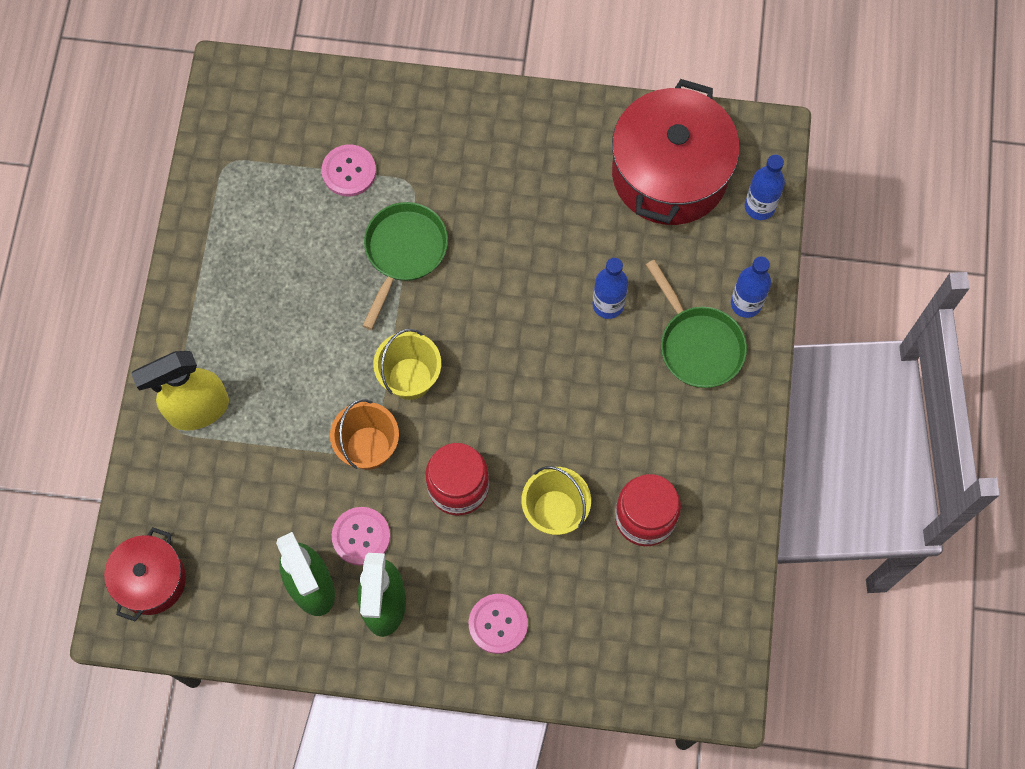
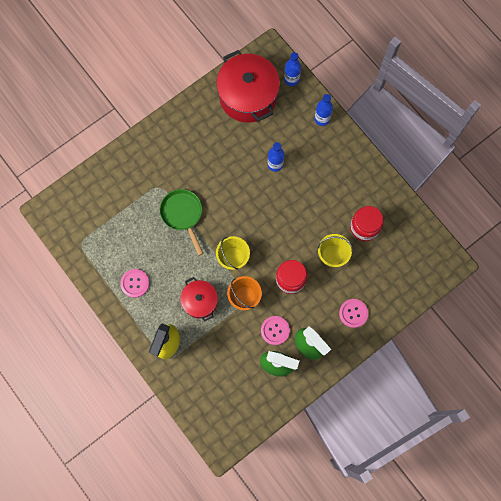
camera: 45 degrees left, 5 degrees up
red pot [104,527,186,621] -> red pot moved to [180,277,218,322]
pink button [321,145,376,196] -> pink button moved to [120,269,149,298]
green pan [646,260,747,388] -> none

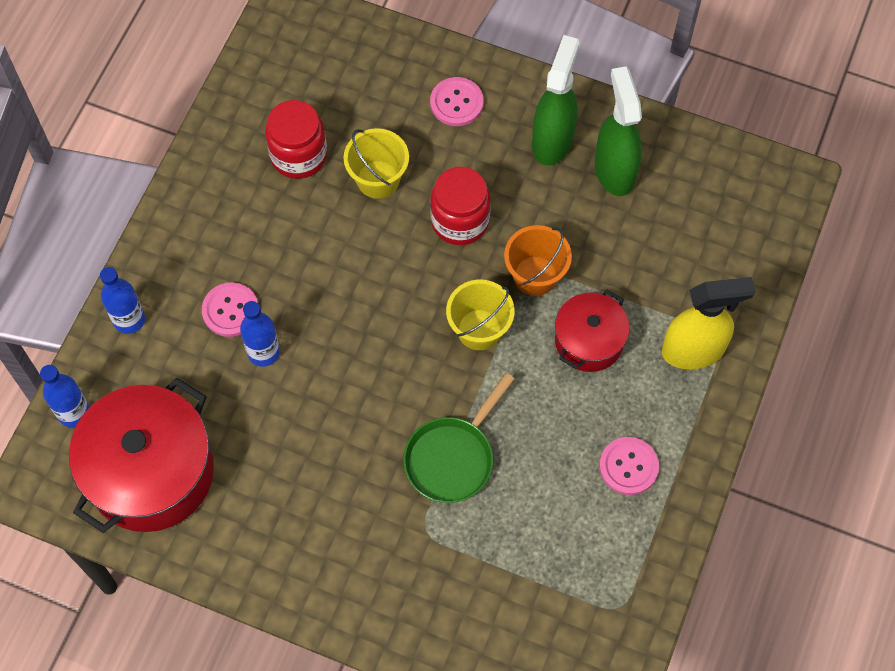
camera: 120 degrees left, 10 degrees down
pink button [261,316,290,345] -> pink button moved to [202,282,258,337]

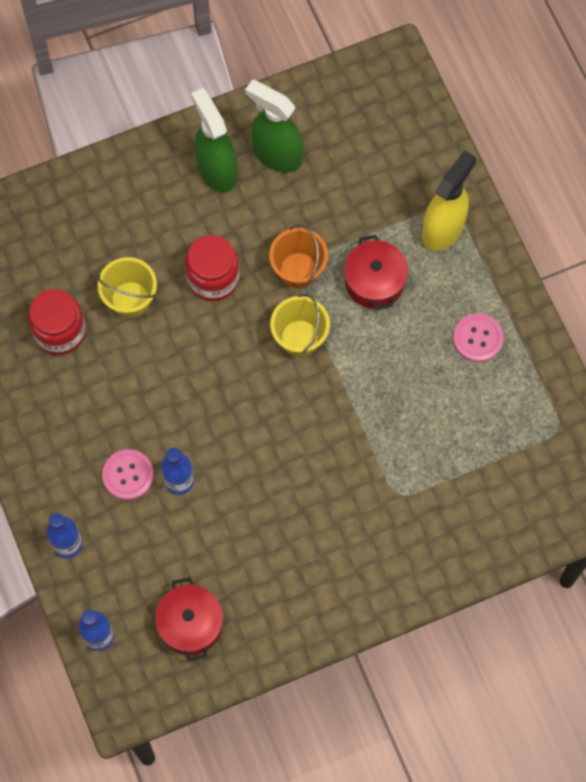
camera: 45 degrees left, 5 degrees up
red pot [69,378,214,533] -> red pot [155,577,223,661], size x0.56
green pan [403,373,515,503] -> none
pink button [430,77,484,126] -> none

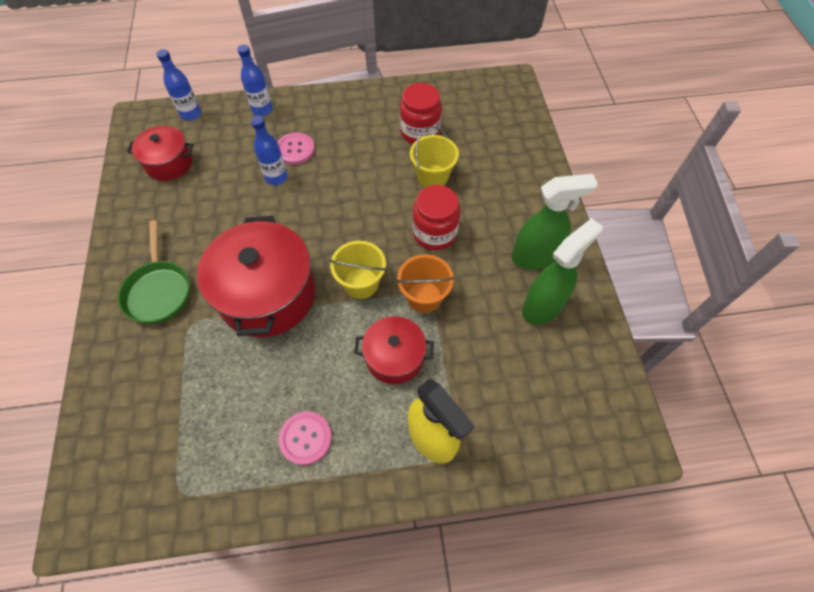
camera: 105 degrees right, 10 degrees down
none -> green pan [118,220,190,324]
none -> red pot [197,216,316,337]

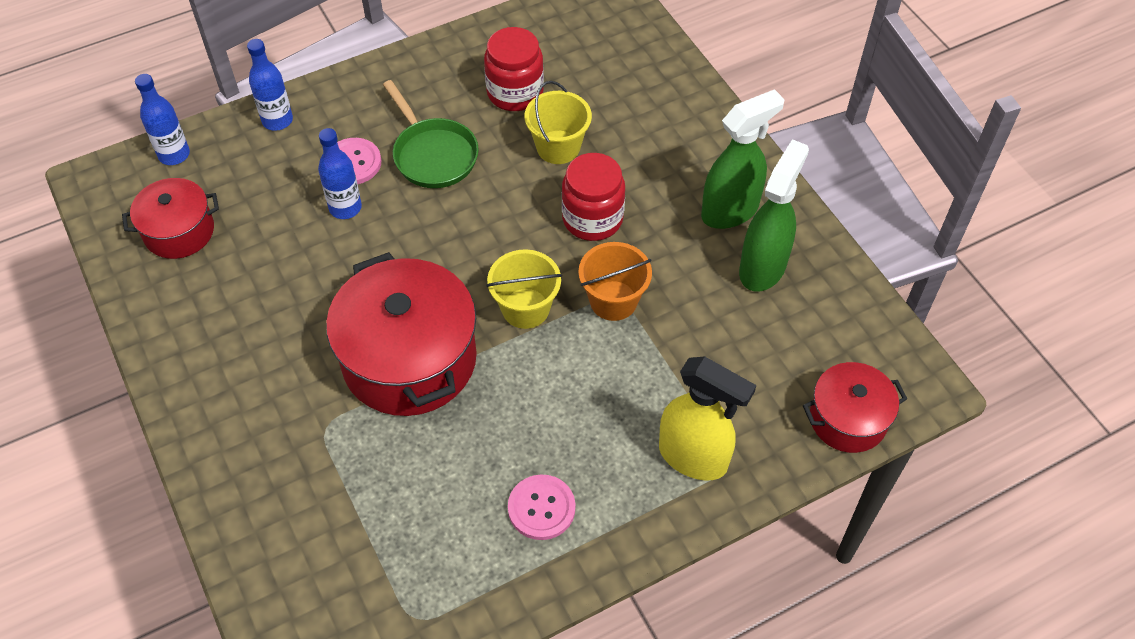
camera: 20 degrees left, 5 degrees down
green pan [118,220,190,324] -> green pan moved to [383,80,479,188]
red pot [354,316,434,384] -> red pot moved to [803,362,907,453]

